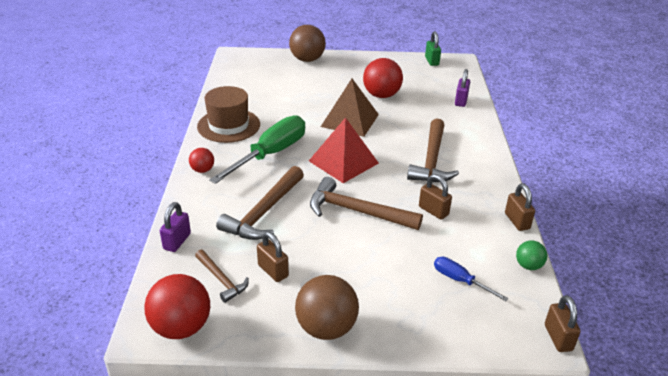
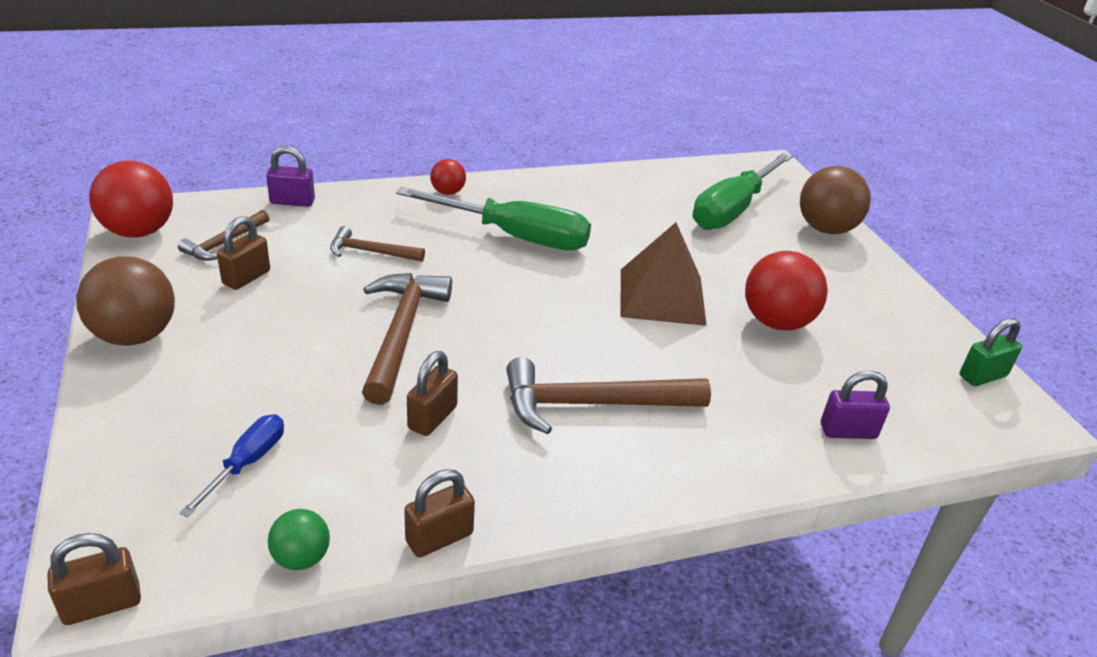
camera: 70 degrees right, 0 degrees up
brown hat [197,86,260,143] -> none
brown hammer [216,166,304,240] -> brown hammer [330,226,425,262], size x0.57
red pyramid [309,117,379,183] -> none
none -> green screwdriver [693,152,793,230]

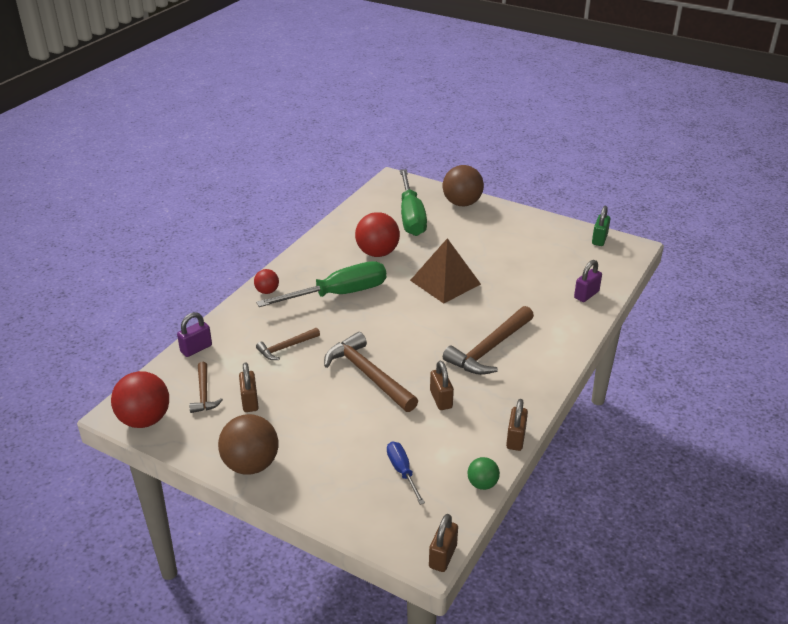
camera: 40 degrees left, 0 degrees up
red ball [745,251,828,330] -> red ball moved to [355,212,400,257]

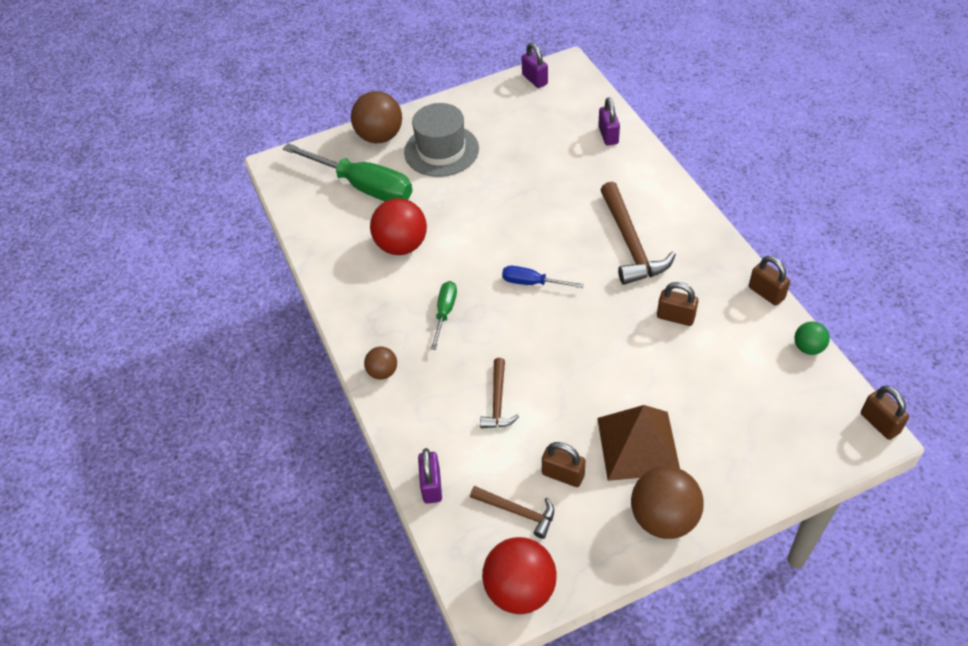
camera: 50 degrees left, 15 degrees up
red ball [254,269,279,294] -> brown ball [364,347,397,380]
green screwdriver [256,261,386,307] -> green screwdriver [431,281,457,350], size x0.50
brown hammer [324,332,418,412] -> none
blue screwdriver [387,441,425,505] -> blue screwdriver moved to [502,266,584,288]
brown pyramid [410,238,481,304] -> brown pyramid moved to [597,405,680,481]
green padlock [592,206,610,246] -> purple padlock [522,43,548,88]
none -> grey hat [404,103,479,177]

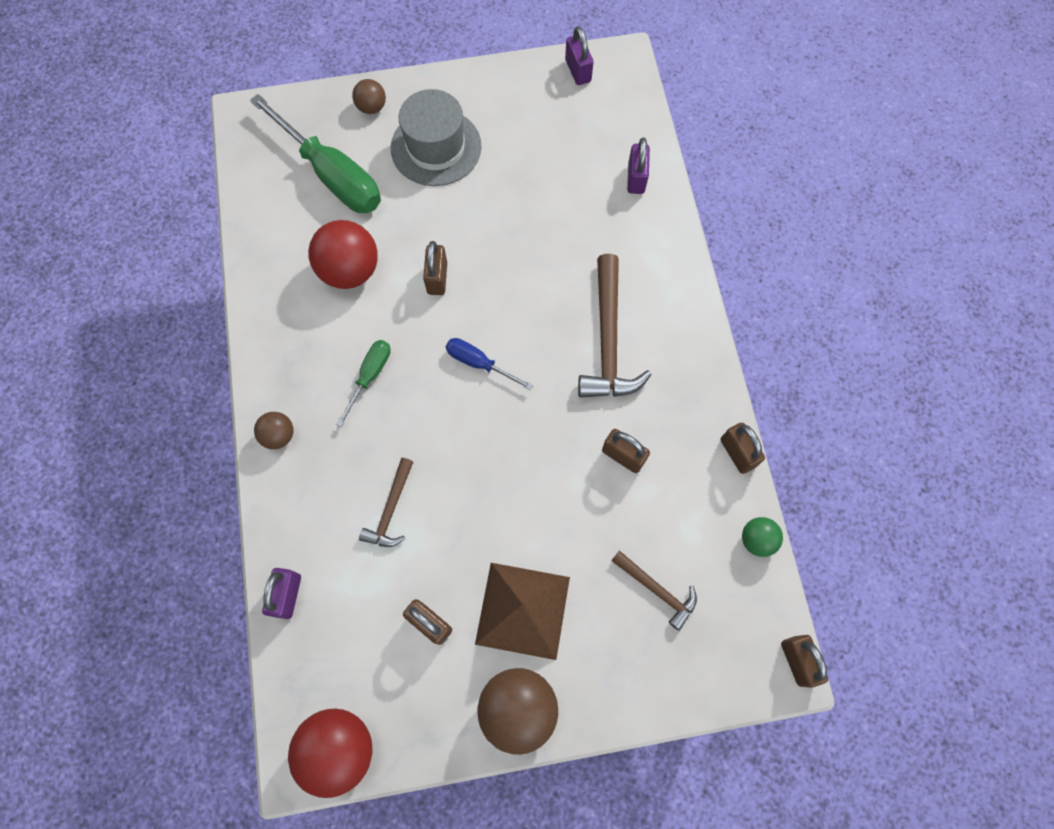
camera: 10 degrees right, 20 degrees up
brown ball [351,91,402,143] -> brown ball [352,79,386,114], size x0.53
brown hammer [470,486,554,539] -> brown hammer moved to [611,550,697,631]
none -> brown padlock [423,241,447,295]

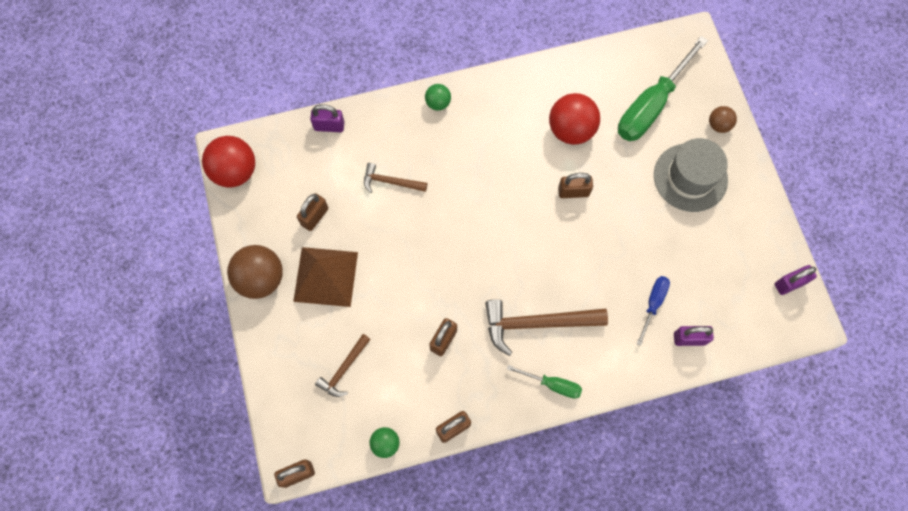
camera: 85 degrees right, 0 degrees up
brown ball [254,412,294,449] -> green ball [425,84,451,111]
green screwdriver [336,340,391,427] -> green screwdriver moved to [507,365,582,399]
blue screwdriver [446,338,533,390] -> blue screwdriver moved to [637,276,670,346]

